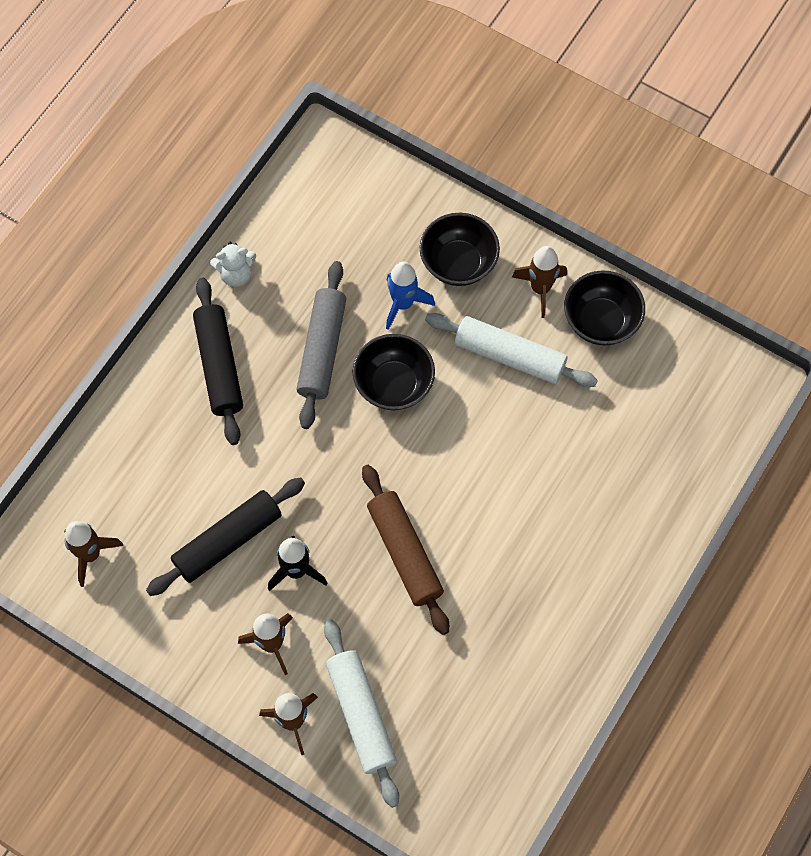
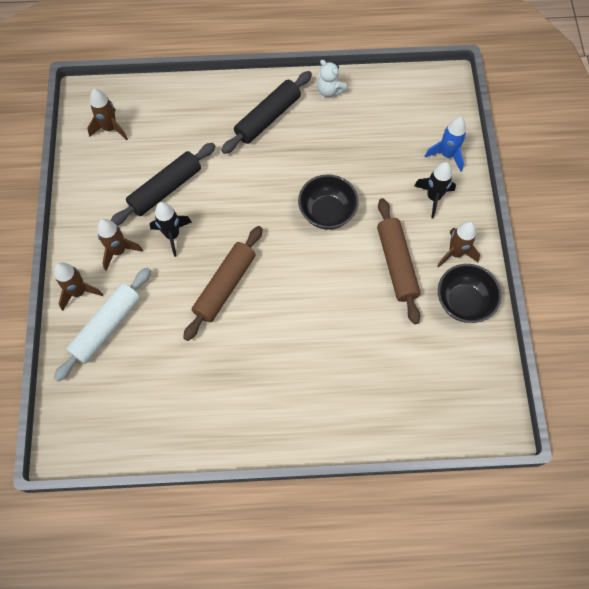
camera: 55 degrees right, 0 degrees up
black rolling pin [146,477,305,596] -> black rolling pin turned 60 degrees counterclockwise [111,143,216,225]
grey rolling pin [297,261,346,429] -> none
blue rocket [386,262,435,330] -> blue rocket moved to [425,117,466,171]
black bowl [420,213,500,286] -> black rocket [414,162,456,218]
white rolling pin [425,313,598,387] -> brown rolling pin [377,198,421,324]

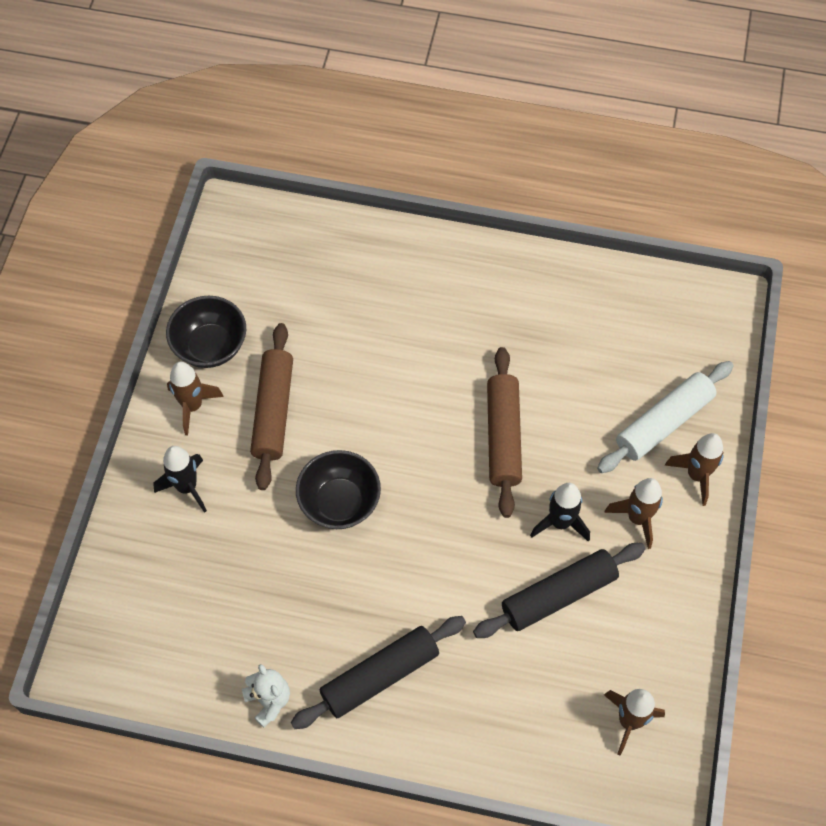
camera: 165 degrees left, 5 degrees down
brown rolling pin [183,226,262,341] -> brown rolling pin turned 45 degrees counterclockwise [487,347,522,518]
blue rocket [425,117,466,171] -> none

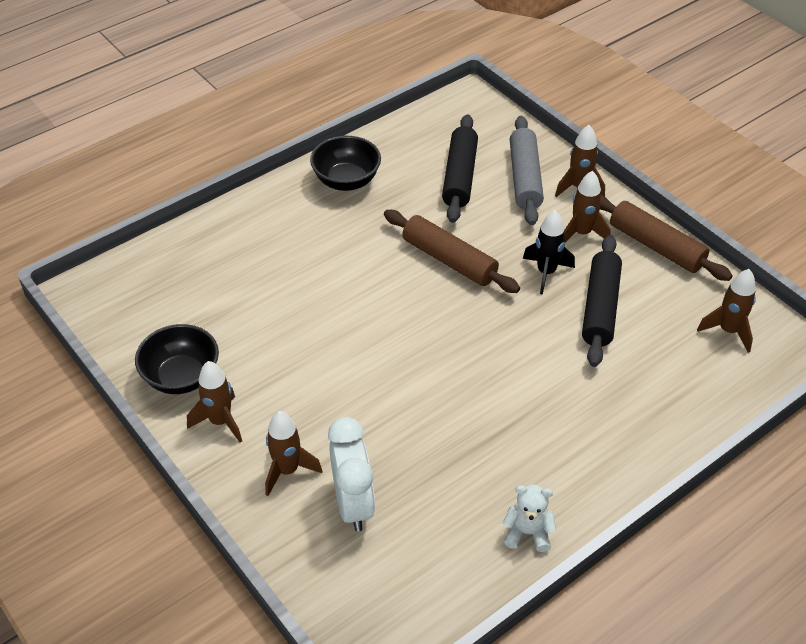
camera: 50 degrees left, 15 degrees down
black rocket [153,446,207,513] -> brown rocket [265,411,322,496]
brown rolling pin [250,323,293,490] -> brown rolling pin moved to [600,195,732,281]
black rolling pin [291,616,466,729] -> black rolling pin moved to [442,114,478,223]
black bowl [296,450,381,529] -> black bowl moved to [310,136,381,191]
white rolling pin [597,361,734,473] -> grey rolling pin [510,116,544,225]
none -> white clock [328,417,375,532]

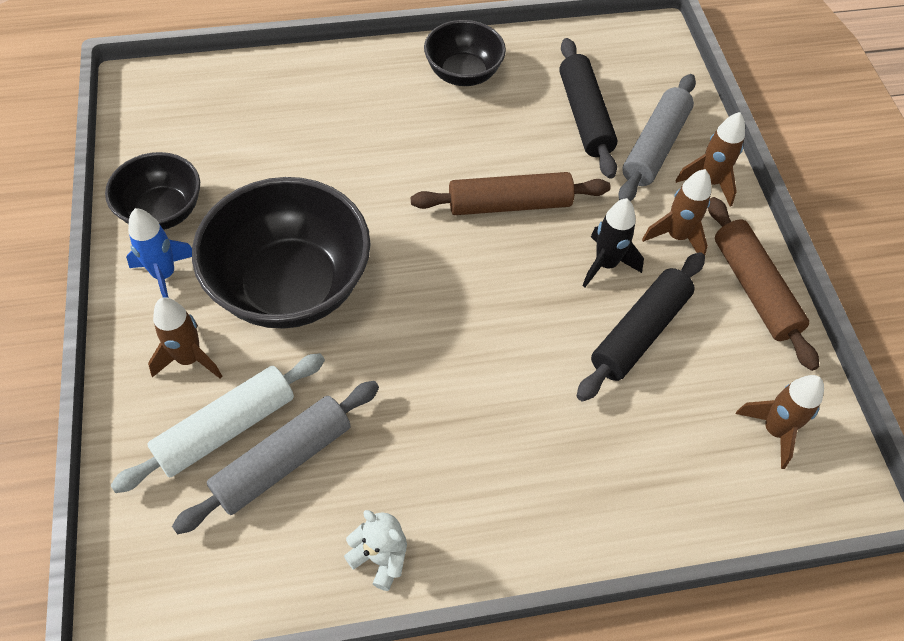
camera: 25 degrees right, 10 degrees up
brown rocket [187,361,242,443] -> blue rocket [126,208,192,298]
white clock [328,417,375,532] -> white rolling pin [110,353,325,493]
brown rolling pin [384,210,520,293] -> brown rolling pin turned 75 degrees counterclockwise [411,172,611,215]
black rolling pin [442,114,478,223] -> black rolling pin turned 45 degrees counterclockwise [559,38,618,179]
none -> grey rolling pin [172,381,379,534]
none -> black bowl [192,177,371,329]

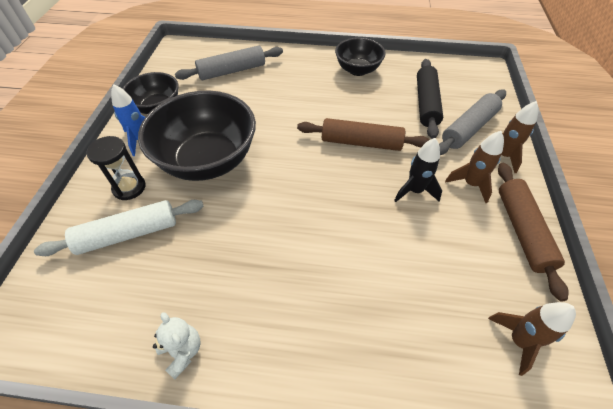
camera: 20 degrees right, 5 degrees down
brown rocket [148,297,222,379] -> black hourglass [86,136,146,200]
grey rolling pin [172,381,379,534] -> grey rolling pin moved to [175,45,283,80]
black rolling pin [577,252,705,402] -> none

